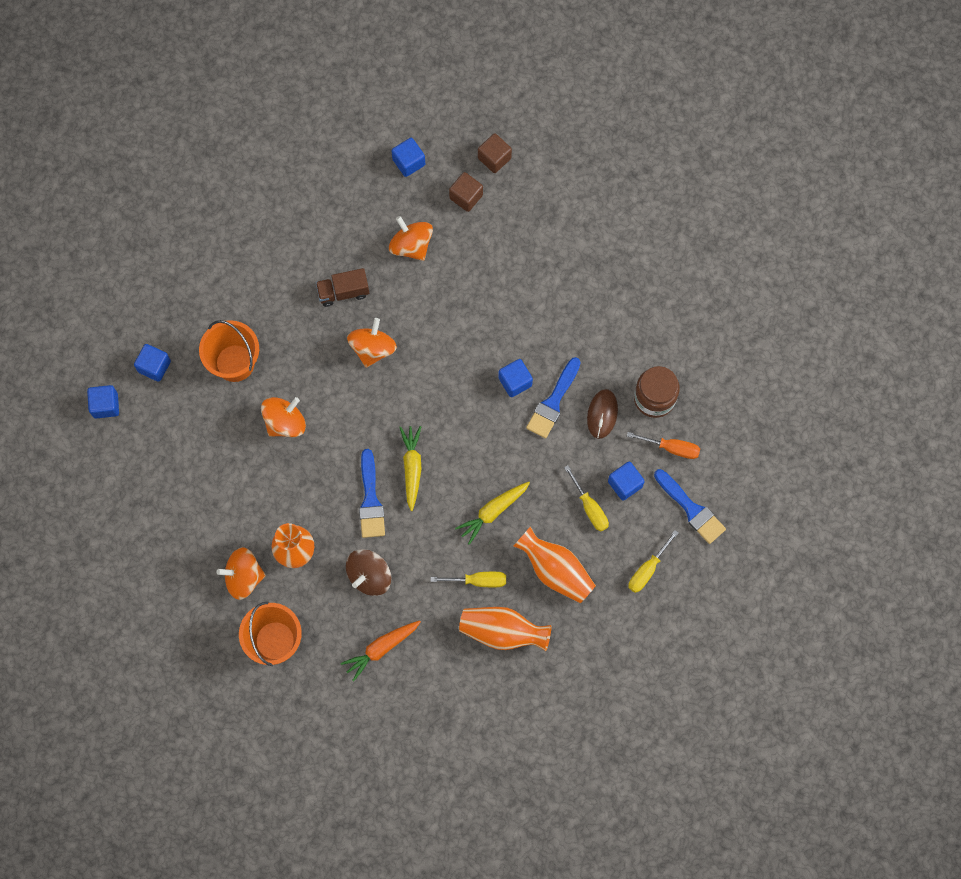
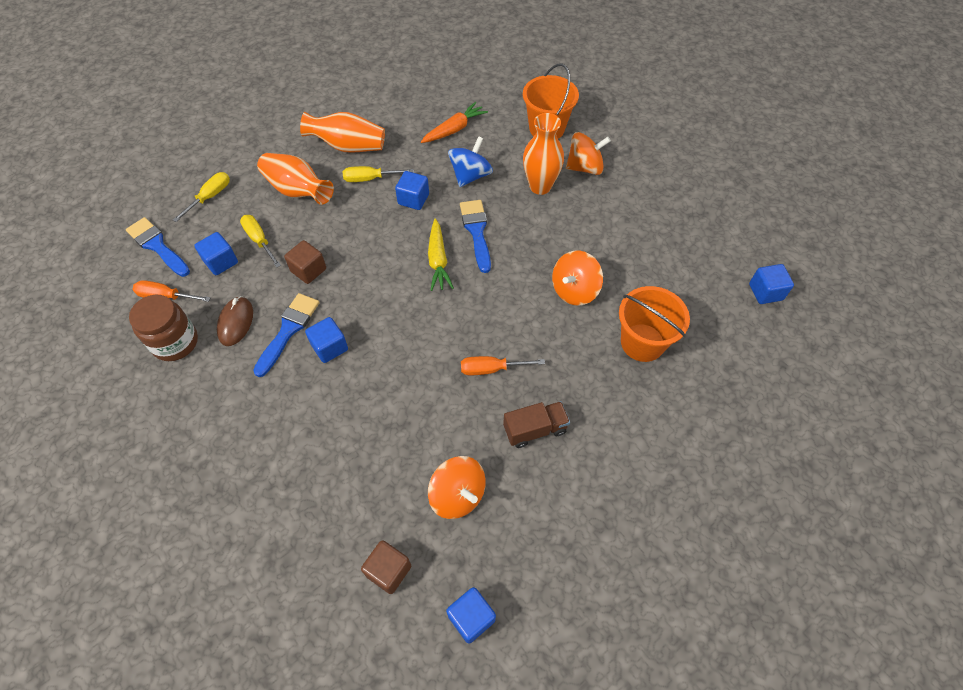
camera: 175 degrees right, 15 degrees down
blue cube [134,344,171,382] -> blue cube moved to [395,171,429,210]
brown spinning top [346,549,392,596] -> blue spinning top [448,136,493,187]
orange spinning top [347,318,397,368] -> orange screwdriver [461,356,545,375]
yellow carrot [455,482,530,545] -> none
brown cube [478,133,512,173] -> brown cube moved to [284,240,326,284]

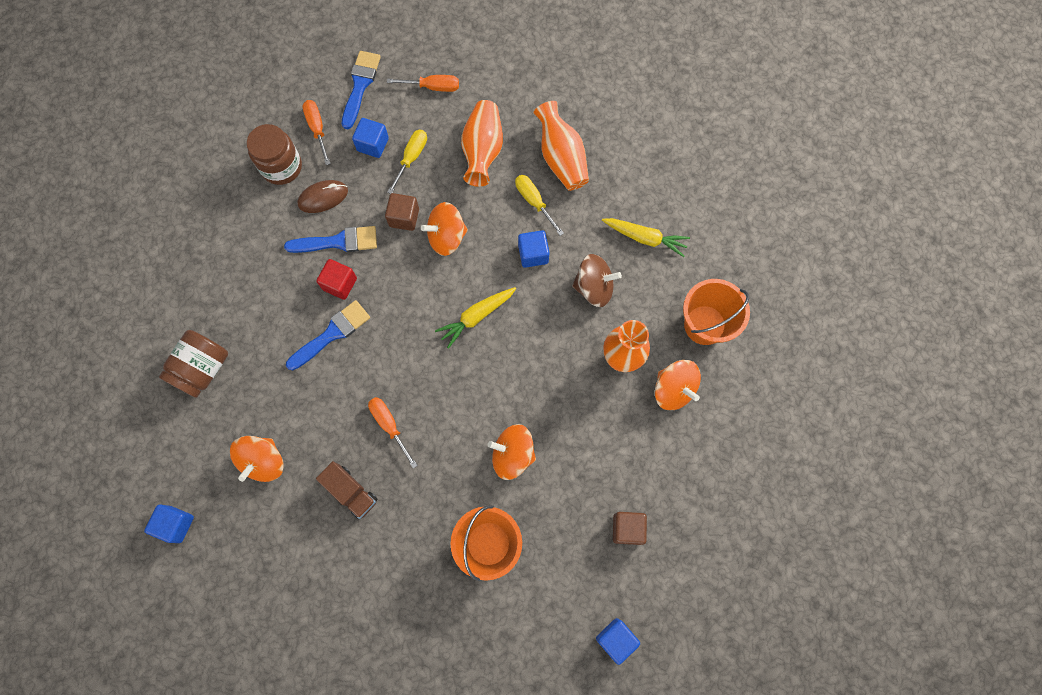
camera: 60 degrees right, 15 degrees up
yellow screwdriver [173,172,230,222] -> orange screwdriver [387,75,459,92]
blue cube [305,317,348,363] -> red cube [316,259,357,300]
brown cube [361,540,411,594] -> brown cube moved to [613,512,647,545]
orange carrot [421,102,488,143] -> yellow carrot [602,218,690,257]
blue spinning top [448,136,493,187] -> brown spinning top [572,254,622,307]
blue brush [460,200,491,273] -> blue brush moved to [286,300,370,370]
none -> brown jar [159,330,228,398]
none -> orange spinning top [421,202,468,256]

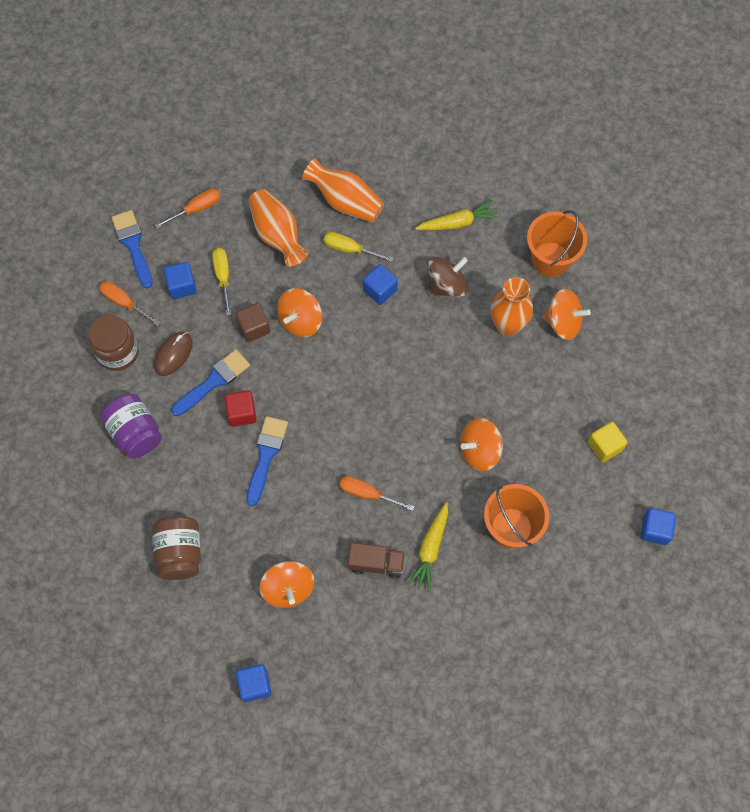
camera: 35 degrees left, 5 degrees down
yellow carrot [435,287,516,349] -> yellow carrot moved to [407,502,448,592]
brown cube [613,512,647,545] -> yellow cube [588,422,628,462]
none -> purple jar [100,394,162,459]

